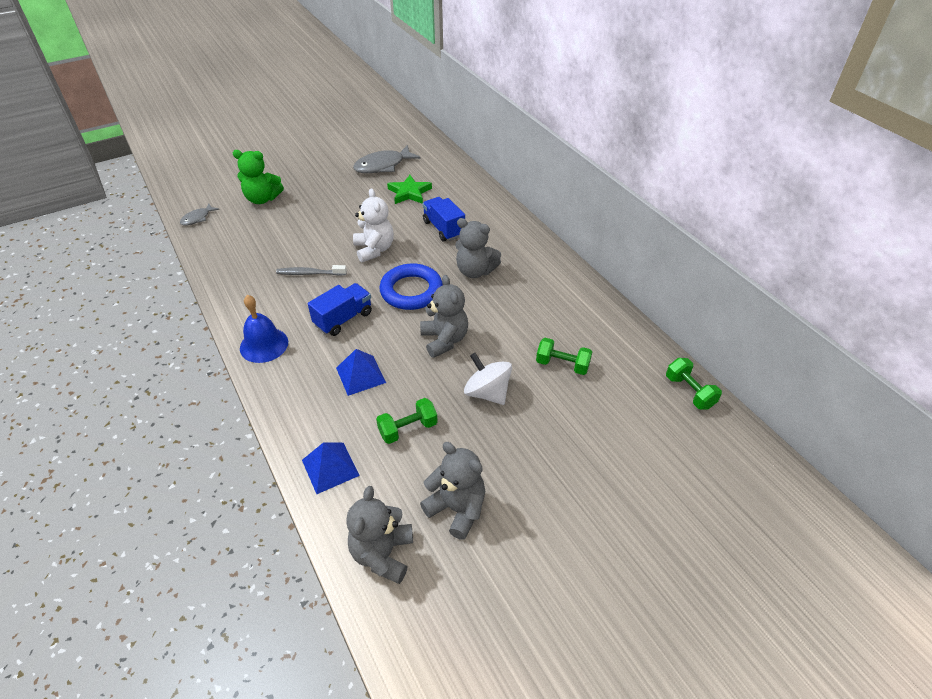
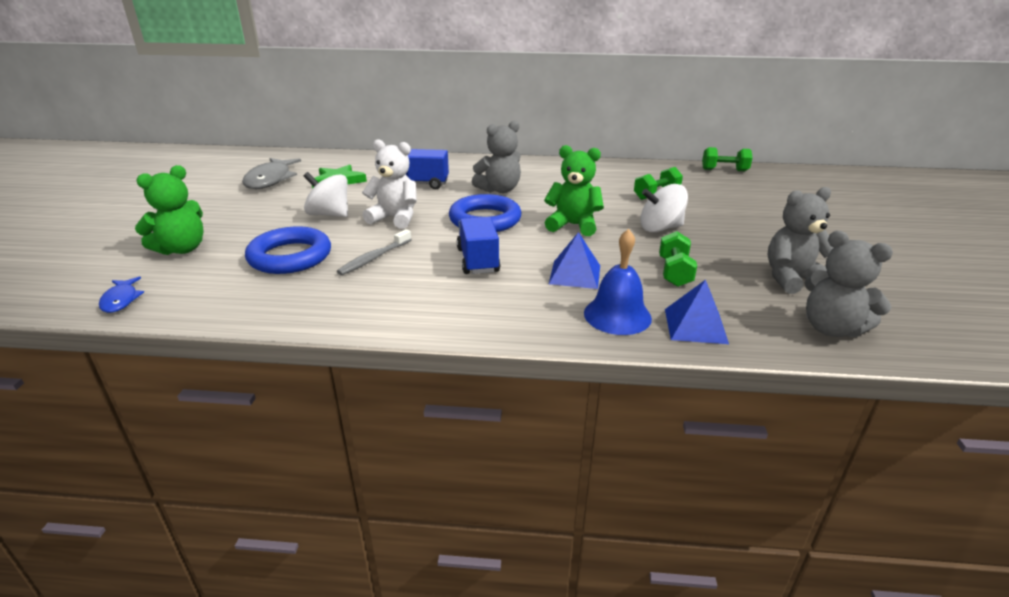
camera: 55 degrees left, 15 degrees down
grey fish [180,203,219,226] -> blue fish [99,276,144,313]
blue bell [240,295,288,363] -> blue bell moved to [584,229,652,335]
grey teddy bear [420,275,468,358] -> green teddy bear [544,145,604,236]
none -> blue ring [245,226,331,274]
none -> white spinning top [304,172,348,217]

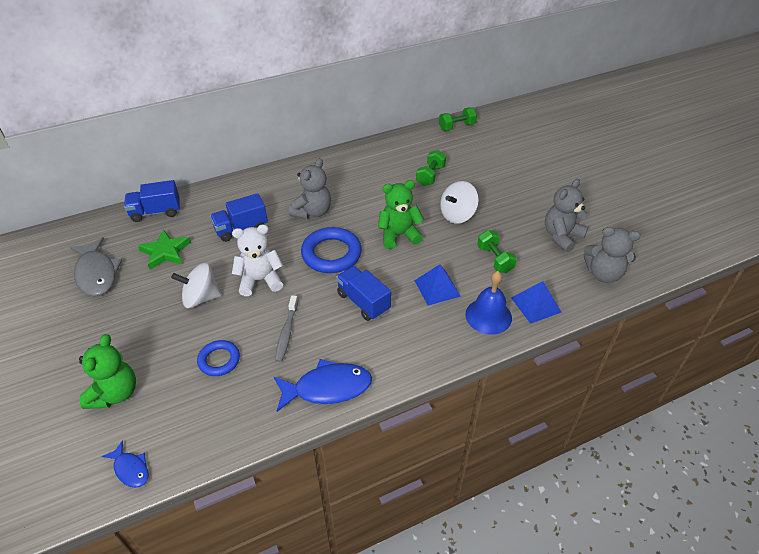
camera: 30 degrees left, 15 degrees up
blue ring [245,226,331,274] -> blue ring [197,340,240,376], size x0.60
none -> blue truck [124,180,180,222]
none -> blue fish [274,359,372,412]

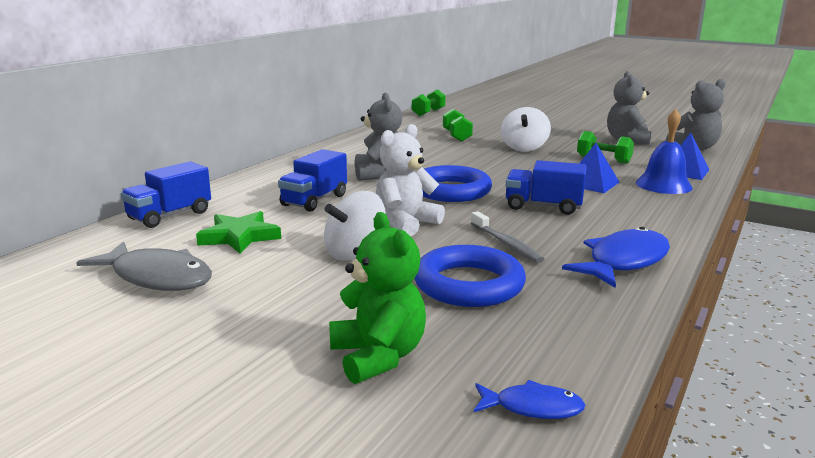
camera: 35 degrees left, 25 degrees down
blue ring [197,340,240,376] -> blue ring [415,245,526,307], size x1.68
green teddy bear [378,180,424,249] -> none

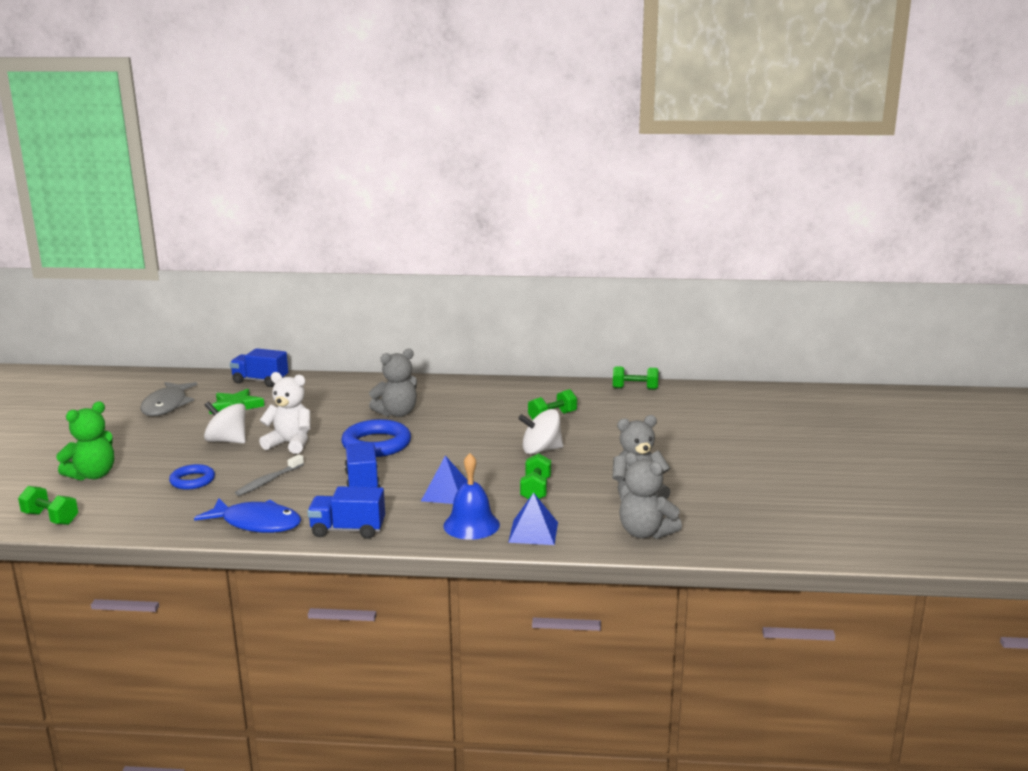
camera: 65 degrees right, 0 degrees up
blue truck [278,149,347,212] -> blue truck moved to [307,486,385,539]
blue ring [415,245,526,307] -> blue ring [169,464,215,490], size x0.60
blue fish [474,380,585,419] -> green dumbbell [18,486,78,525]

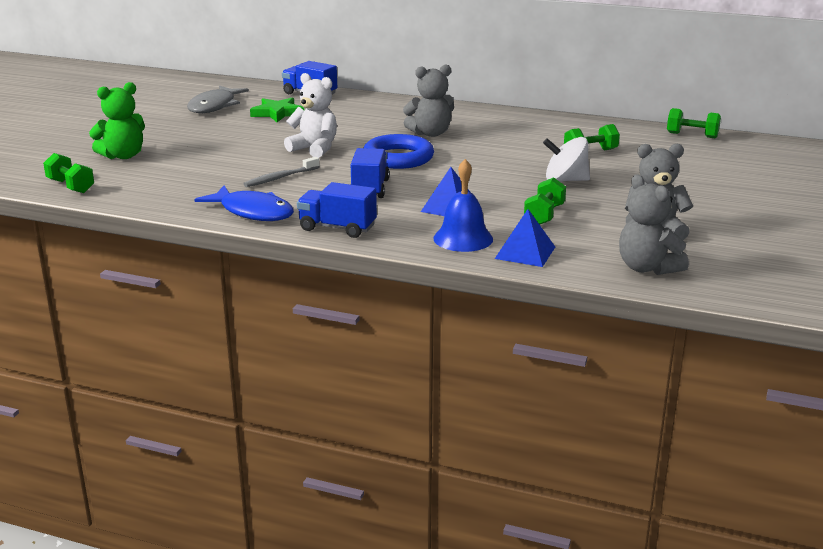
camera: 15 degrees right, 5 degrees up
blue ring [169,464,215,490] -> none
white spinning top [204,401,246,444] -> none

